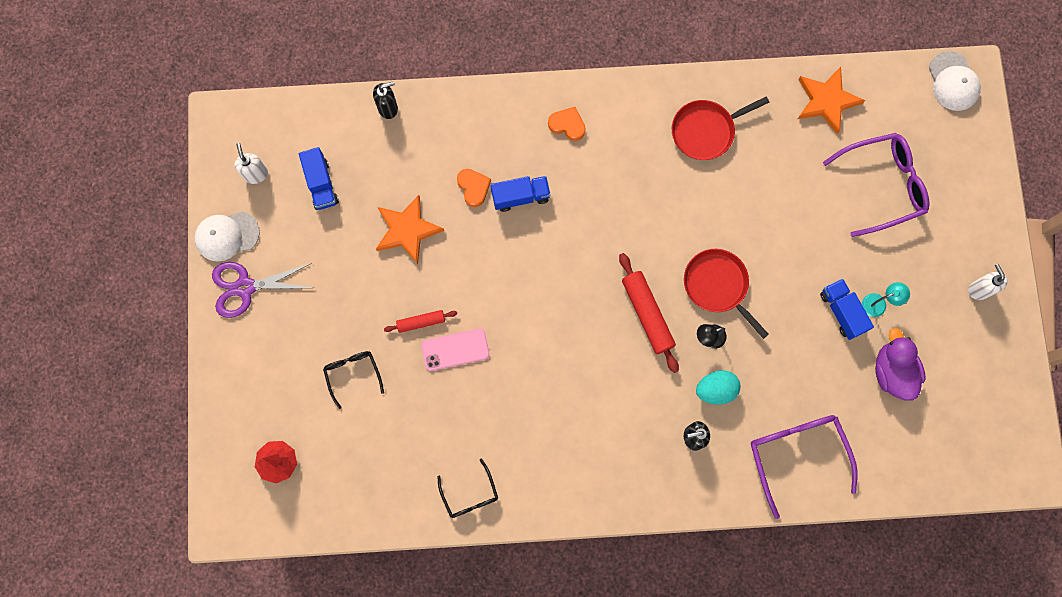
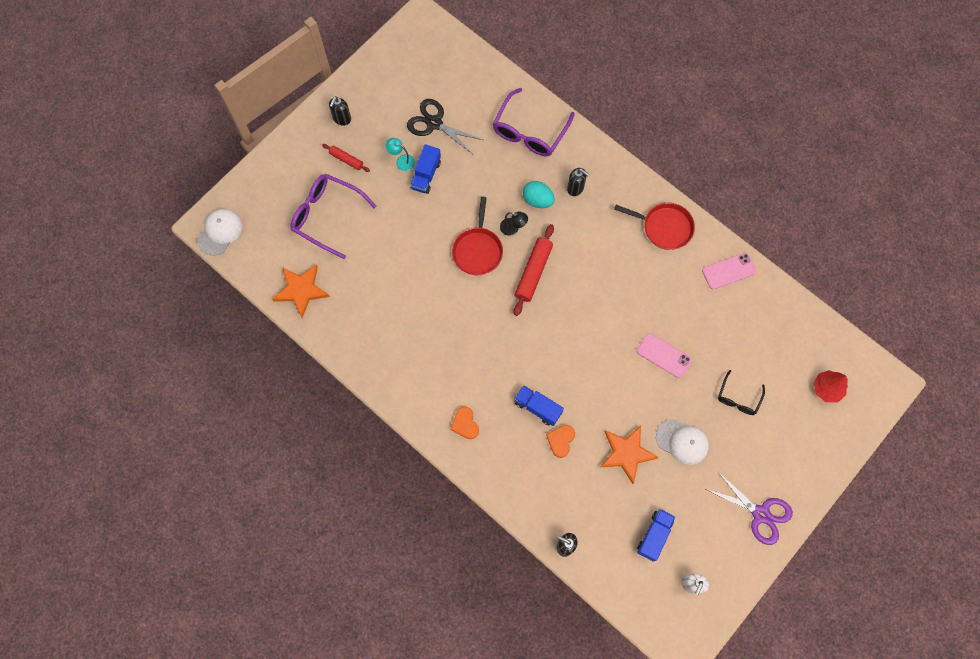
camera: 135 degrees left, 5 degrees down
white cap [194,212,260,262] -> white cap moved to [656,419,709,465]
red rolling pin [384,310,457,333] -> red rolling pin moved to [322,144,370,172]
black glasses [437,459,498,518] -> pink phone [702,253,756,289]
red pan [672,96,769,160] -> red pan moved to [614,203,695,250]
purple duck [875,328,926,400] -> black scissors [407,99,483,154]
white soap dispenser [968,264,1007,300] -> black soap dispenser [329,96,351,125]

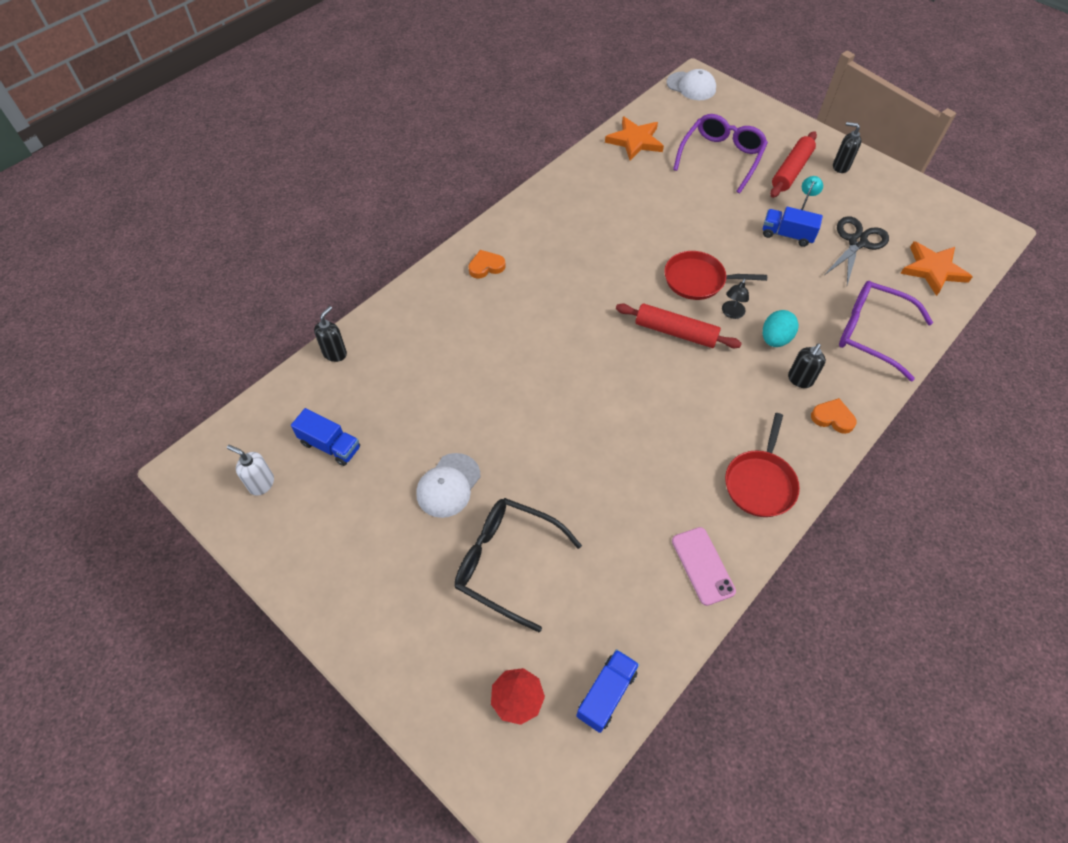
camera: 90 degrees right, 15 degrees down
red rolling pin [322,144,370,172] -> red rolling pin [770,131,817,198], size x1.75
blue truck [514,385,564,426] -> blue truck moved to [576,649,639,733]
orange heart [546,425,575,458] -> orange heart moved to [811,398,857,434]
orange star [600,426,659,484] -> orange star moved to [900,241,973,296]
pink phone [637,333,692,378] -> none
purple scissors [706,471,793,545] -> none
black glasses [718,370,765,415] -> black glasses [454,498,582,632], size x1.80

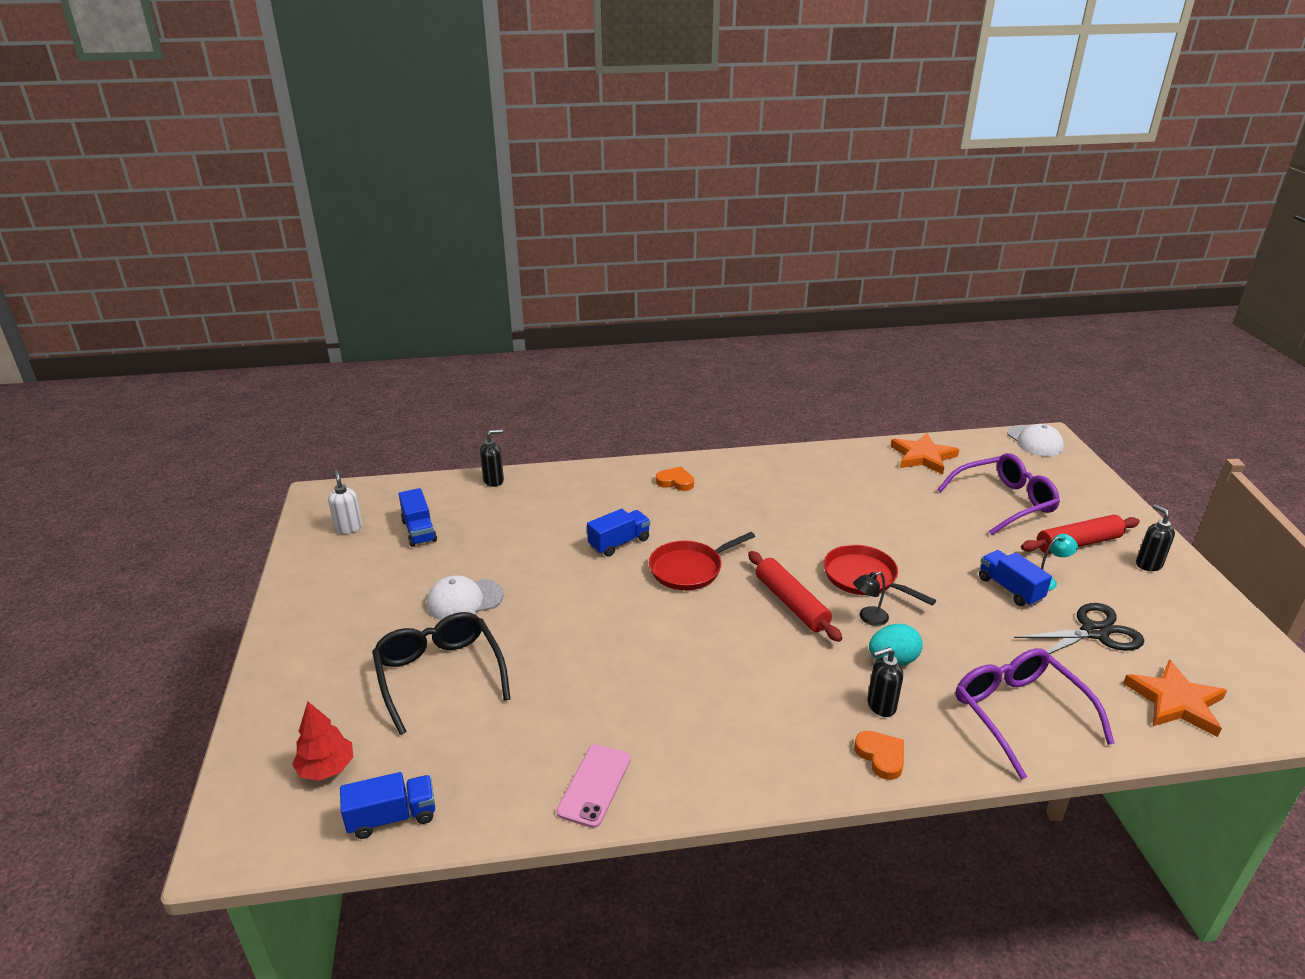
camera: 40 degrees right, 25 degrees down
red pan [725,413,800,517] -> red pan moved to [649,532,755,590]
none -> blue truck [587,509,650,557]

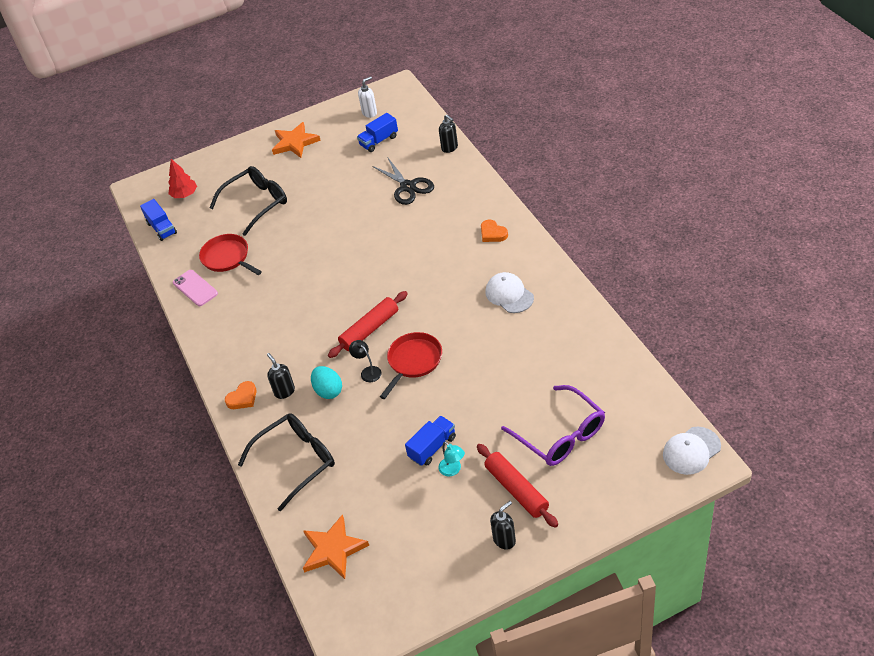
camera: 80 degrees right, 15 degrees up
white cap [427,575,504,620] -> white cap moved to [485,272,534,313]
pink phone [557,744,631,828] -> pink phone turned 45 degrees clockwise [173,270,218,306]
blue truck [587,509,650,557] -> none
red pan [649,532,755,590] -> red pan moved to [199,234,262,275]
orange heart [656,467,694,491] -> orange heart turned 135 degrees clockwise [481,220,508,242]
orange star [890,433,959,475] -> orange star moved to [272,122,321,158]
purple glasses [955,648,1115,780] -> black glasses [238,413,335,511]
black scissors [1014,603,1144,654] -> black scissors moved to [372,158,434,205]

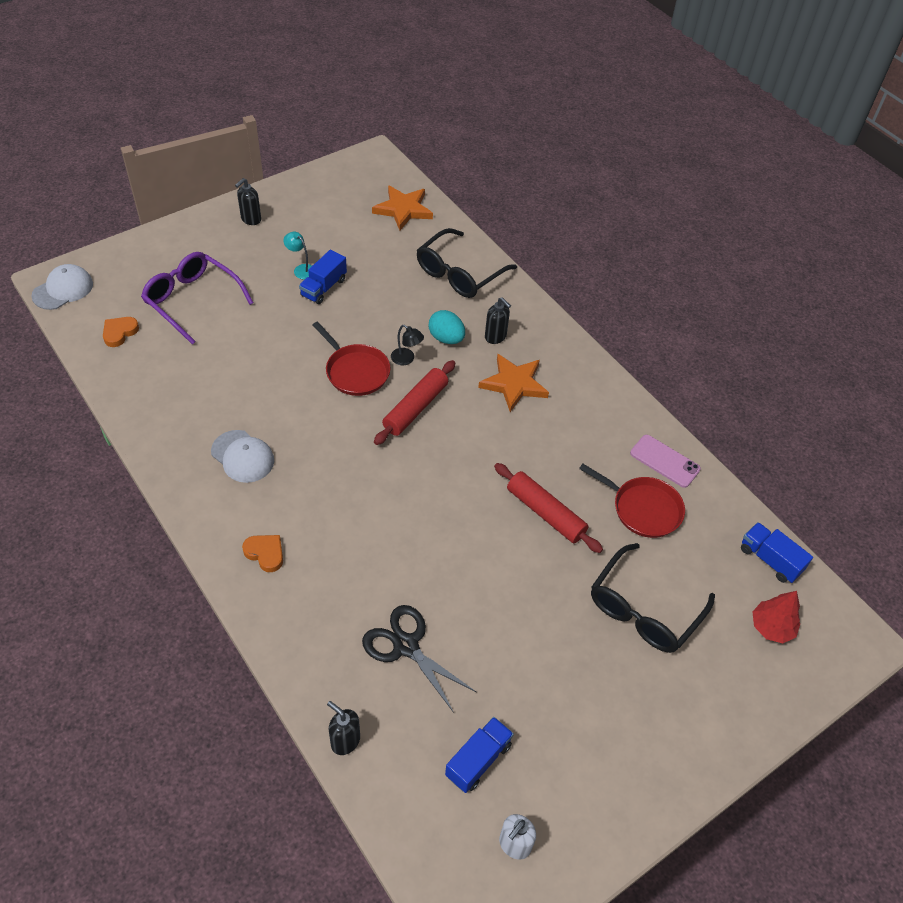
camera: 160 degrees right, 5 degrees up
orange heart [225,381,257,409] -> orange heart moved to [103,317,139,347]
orange star [272,122,321,158] -> orange star moved to [478,354,549,412]
red pan [380,332,442,399] -> red pan turned 60 degrees counterclockwise [313,321,390,396]
red rolling pin [477,444,558,528] -> red rolling pin moved to [494,463,603,553]

